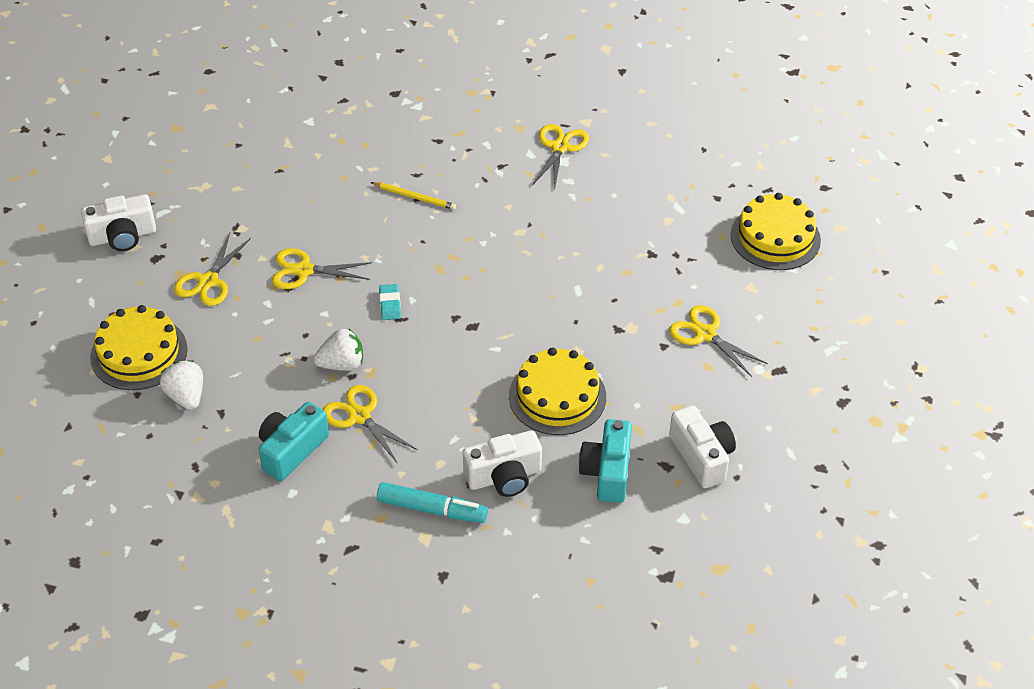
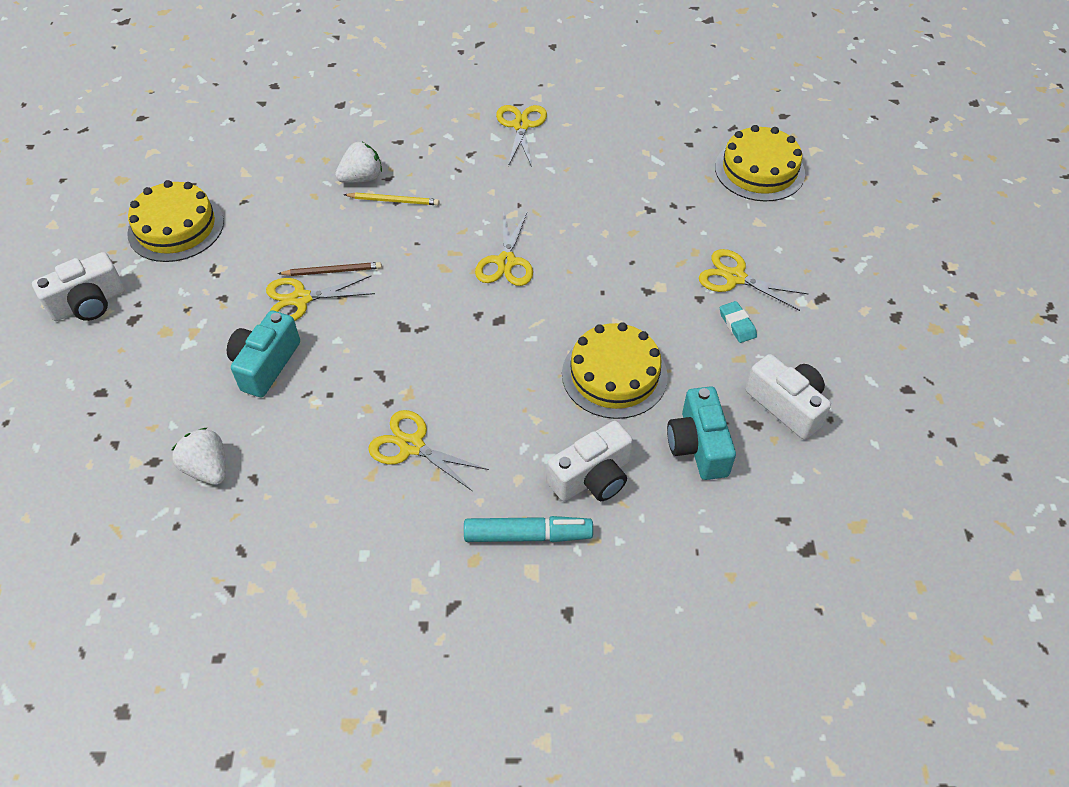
camera: 15 degrees left, 5 degrees up
yellow cake [90,305,188,390] -> yellow cake moved to [127,180,224,262]
yellow scissors [174,233,251,306] -> yellow scissors moved to [475,211,533,286]
turquoise camera [259,402,329,481] -> turquoise camera moved to [227,310,300,397]
white strawberry [314,329,363,371] -> white strawberry moved to [335,141,382,183]
turquoise eraser [379,284,401,320] -> turquoise eraser moved to [720,301,757,343]
none -> brown pencil [278,262,382,276]

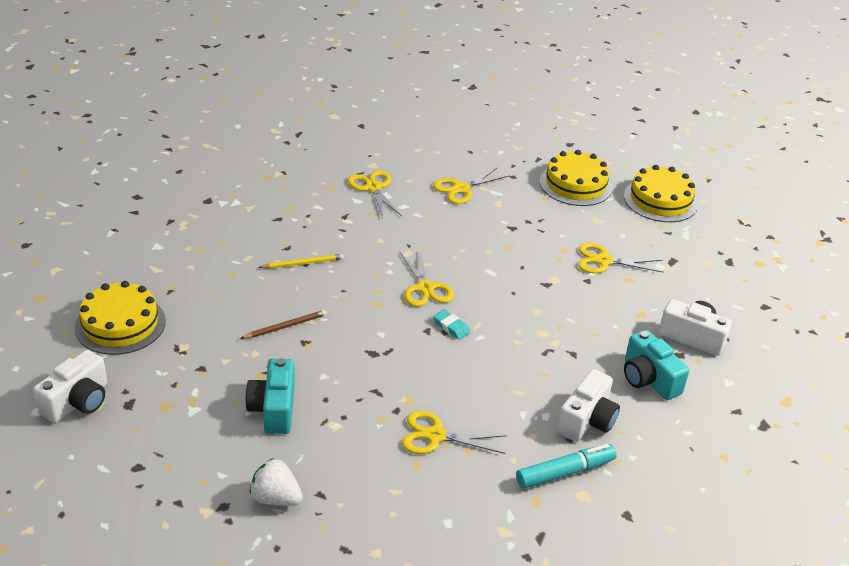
camera: 25 degrees left, 15 degrees down
yellow scissors [266,276,375,321] -> yellow scissors moved to [433,167,510,204]
white strawberry [335,141,382,183] -> none
yellow cake [562,322,668,419] -> yellow cake moved to [624,165,698,222]
turquoise eraser [720,301,757,343] -> turquoise eraser moved to [433,309,470,340]

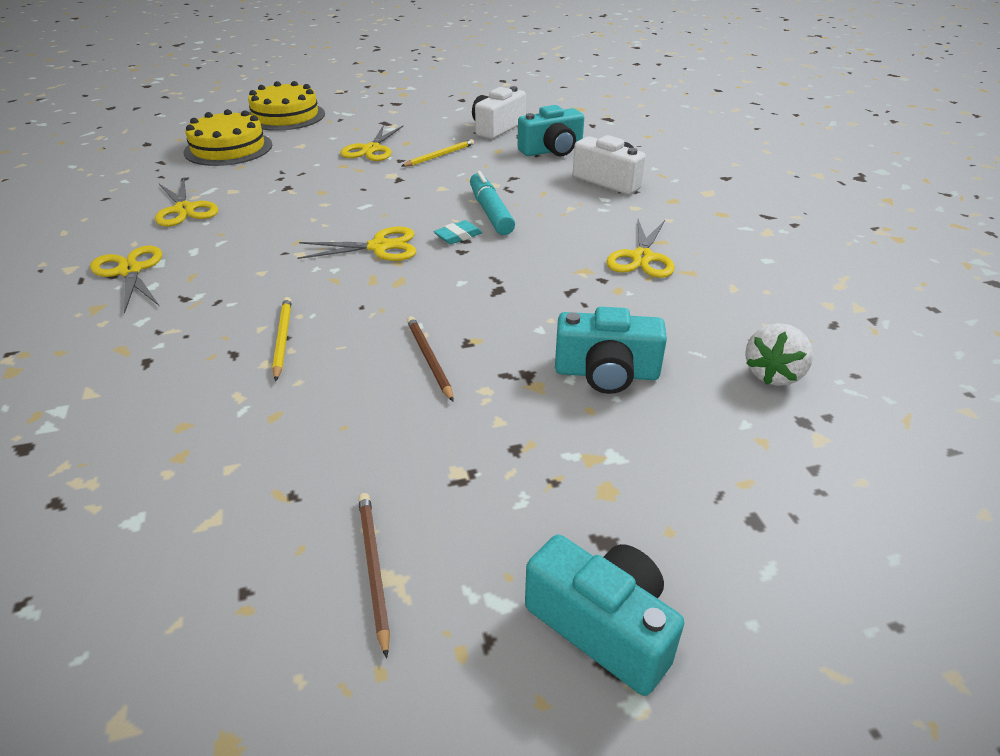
camera: 80 degrees left, 0 degrees up
white camera [33,350,107,423] -> turquoise camera [525,535,684,696]
yellow cake [74,281,166,355] -> brown pencil [358,493,390,659]
yellow scissors [348,170,402,218] -> yellow scissors turned 75 degrees clockwise [90,246,162,314]
turquoise marker [516,444,617,489] -> turquoise marker moved to [470,171,515,235]
none -> yellow pencil [402,139,474,167]

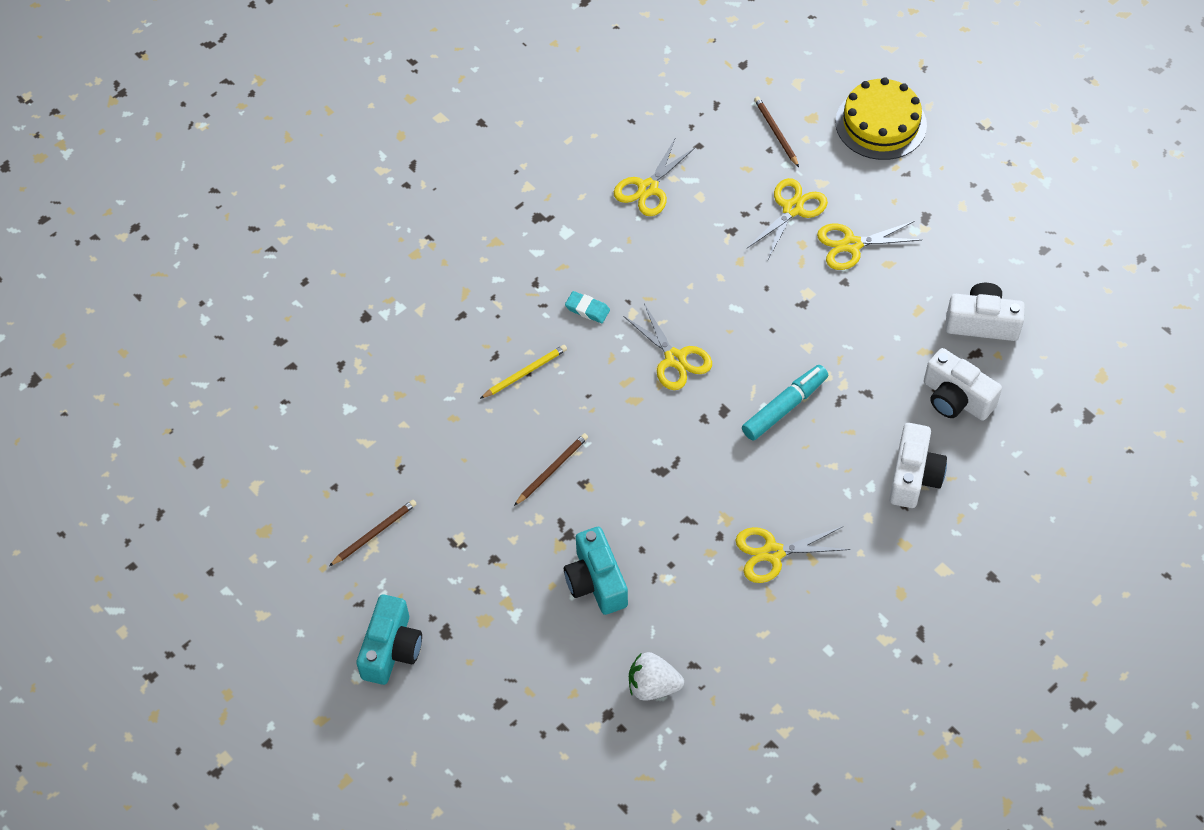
camera: 65 degrees right, 20 degrees up
yellow scissors [90,246,162,314] -> yellow scissors moved to [746,178,828,259]
yellow cake [184,109,272,166] -> brown pencil [754,97,799,167]
yellow pencil [402,139,474,167] -> none
turquoise eraser [433,220,483,244] -> turquoise eraser moved to [565,291,610,323]
turquoise camera [518,105,584,156] -> white camera [924,348,1002,421]

